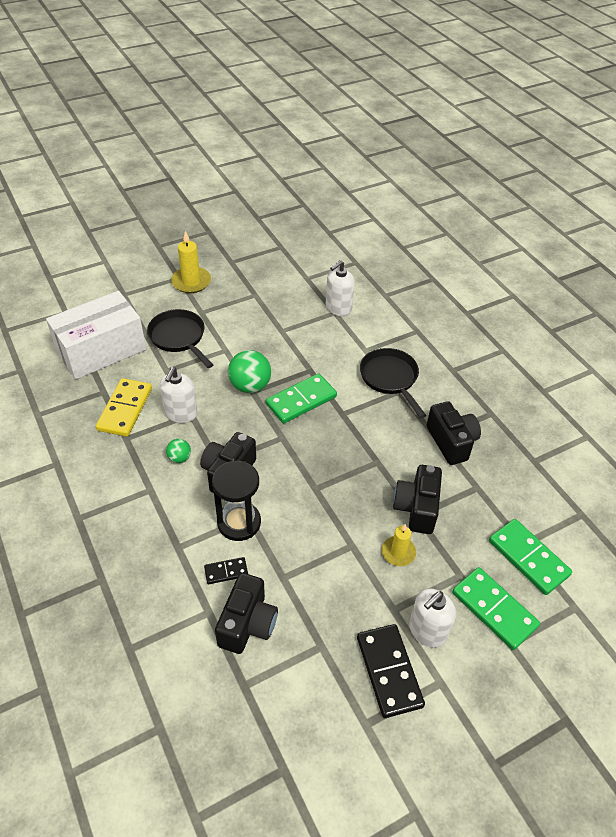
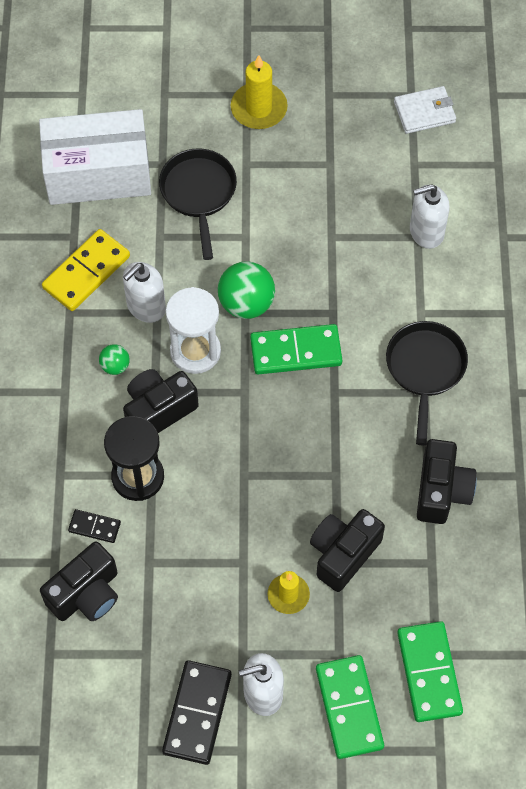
camera: 30 degrees right, 15 degrees up
none -> white hourglass [166,287,221,374]
none -> white wallet [394,86,456,134]

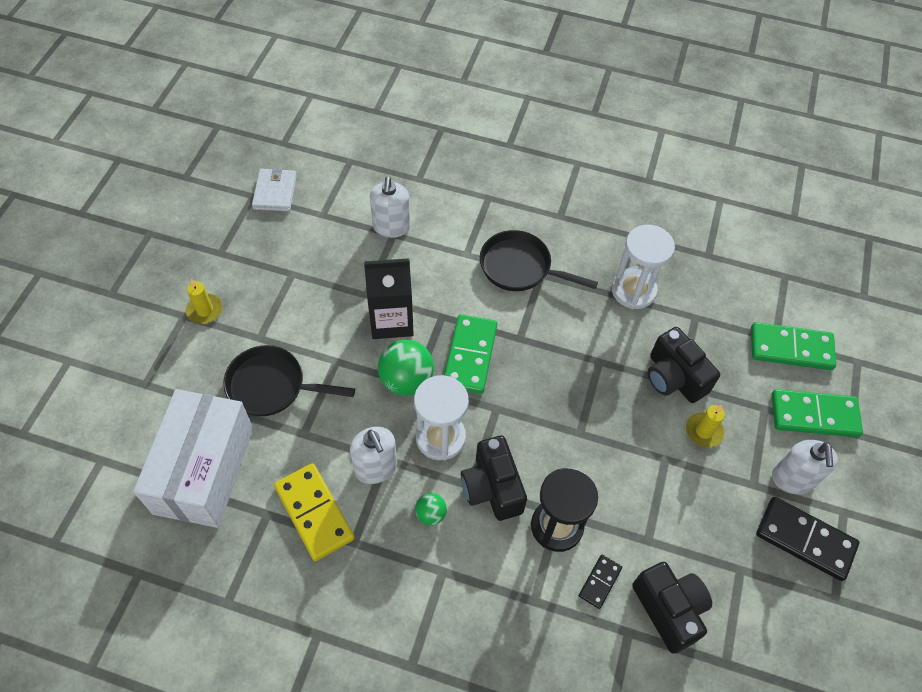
camera: 75 degrees left, 5 degrees down
yellow candle [231,55,288,129] -> yellow candle [186,279,223,324], size x0.65
black camera [417,439,477,524] -> white hourglass [612,225,675,309]
none -> black carton [364,258,414,339]

